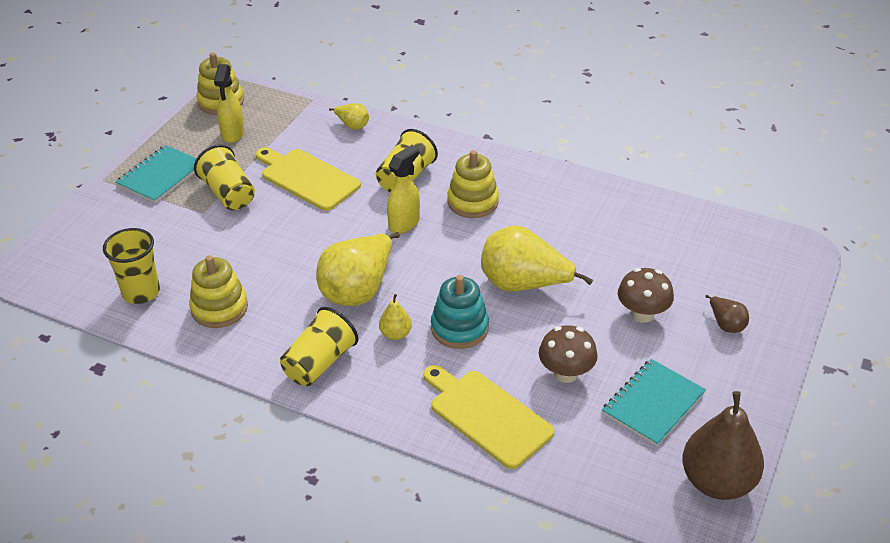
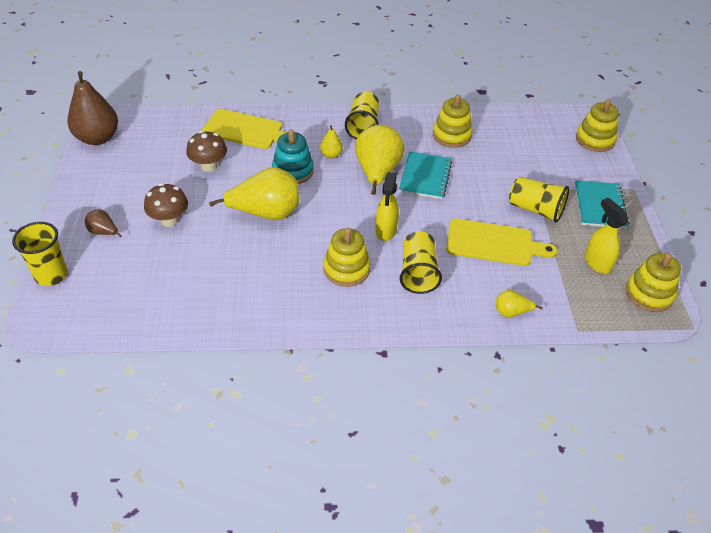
camera: 150 degrees right, 5 degrees up
yellow cup [103,228,160,304] -> yellow cup moved to [12,222,68,286]
turquoise notebook [602,359,706,446] -> turquoise notebook moved to [399,151,452,199]
none -> yellow stacking toy [576,99,619,152]

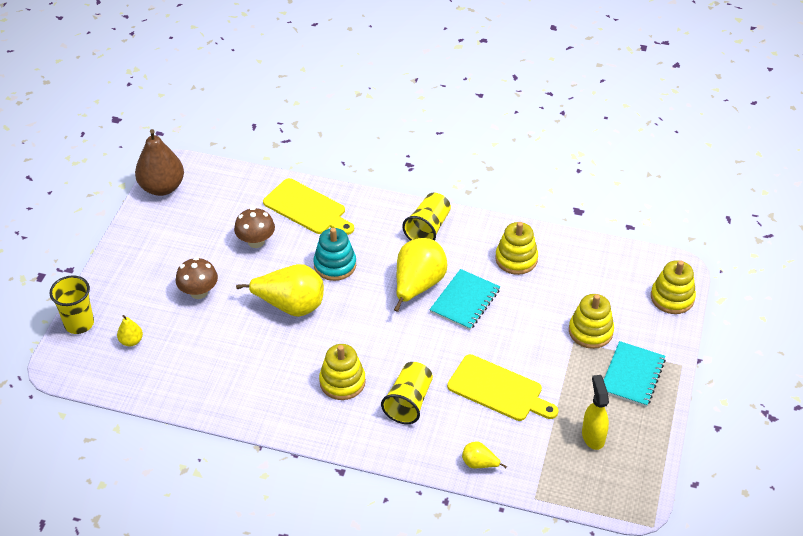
camera: 20 degrees right, 0 degrees up
brown pear [85,210,122,237] -> none
yellow pear [320,125,343,158] -> yellow pear moved to [117,315,143,346]
yellow spray bottle [375,172,399,241] -> none
yellow cup [509,177,569,223] -> none
yellow stacking toy [626,253,681,312] -> yellow stacking toy moved to [569,294,614,349]

